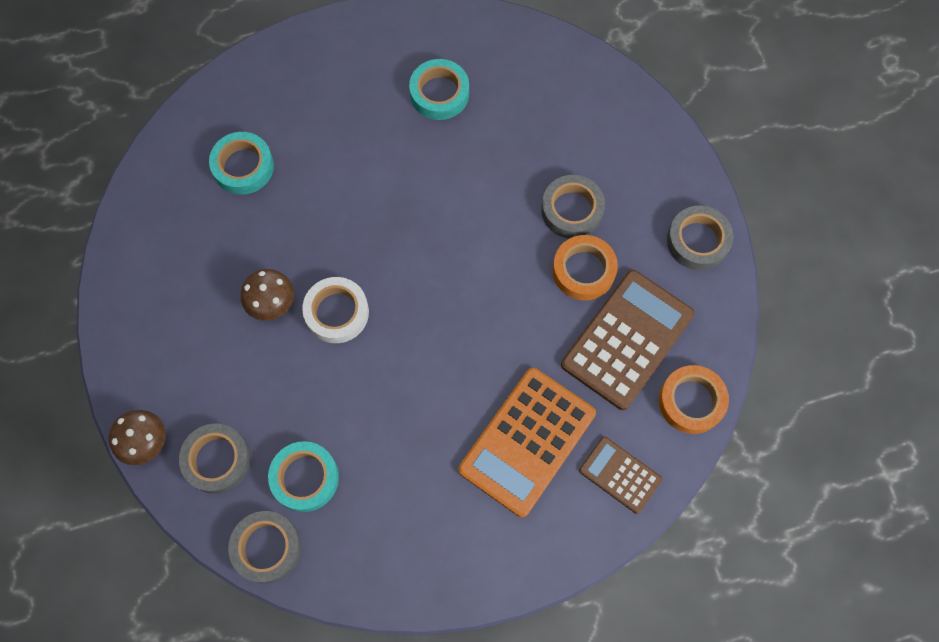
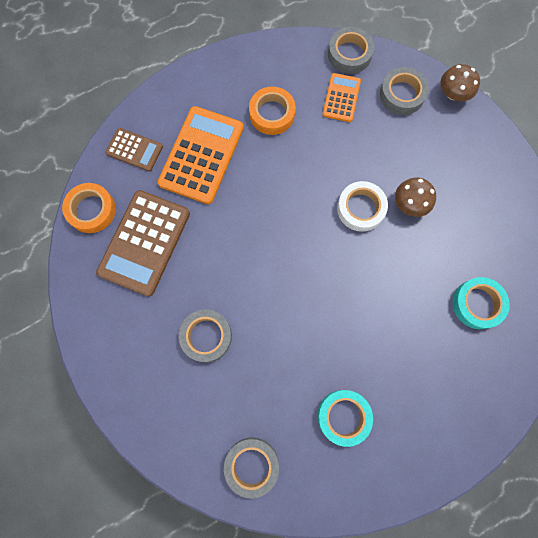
camera: 165 degrees right, 5 degrees up
turquoise tape [268,441,339,512] -> orange calculator [322,73,361,122]
orange tape [552,235,618,300] -> orange tape moved to [249,86,296,135]
grey tape [667,205,733,270] -> grey tape moved to [224,437,279,499]

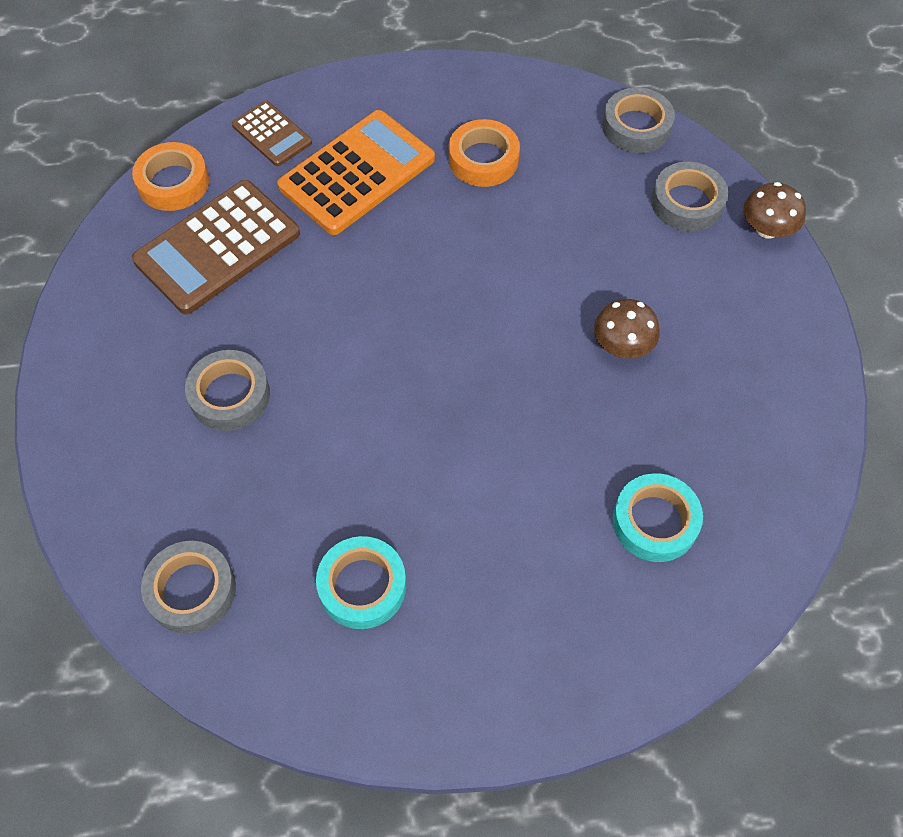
camera: 25 degrees right, 15 degrees down
orange calculator [322,73,361,122] -> none
white tape [337,181,388,232] -> none

